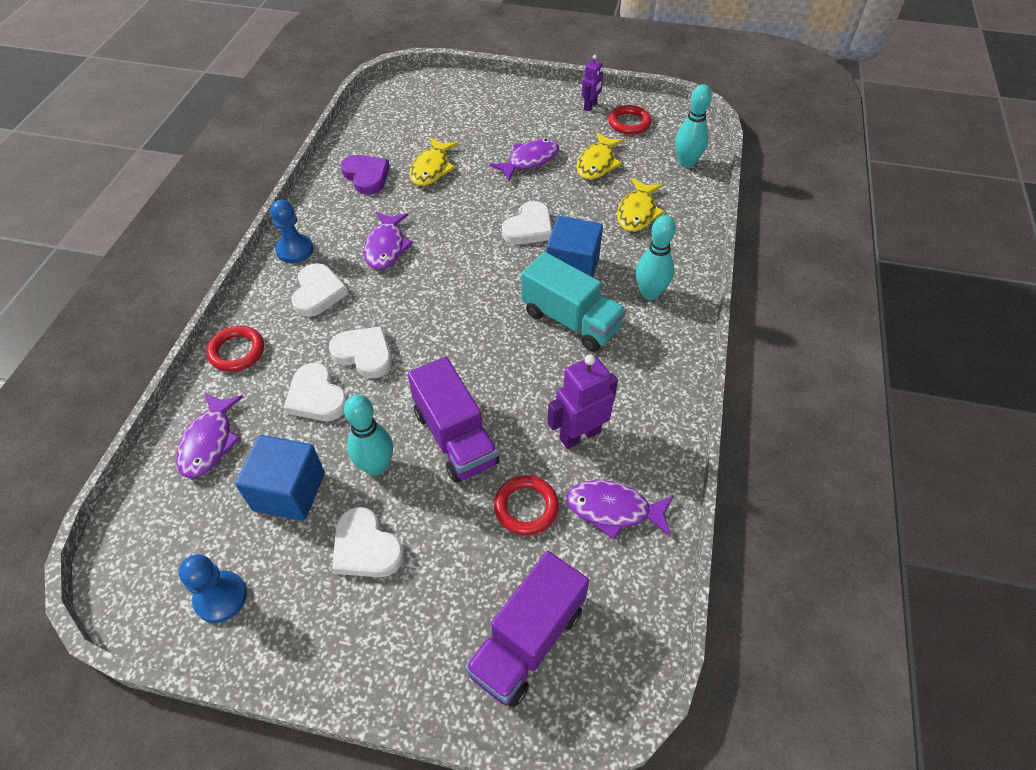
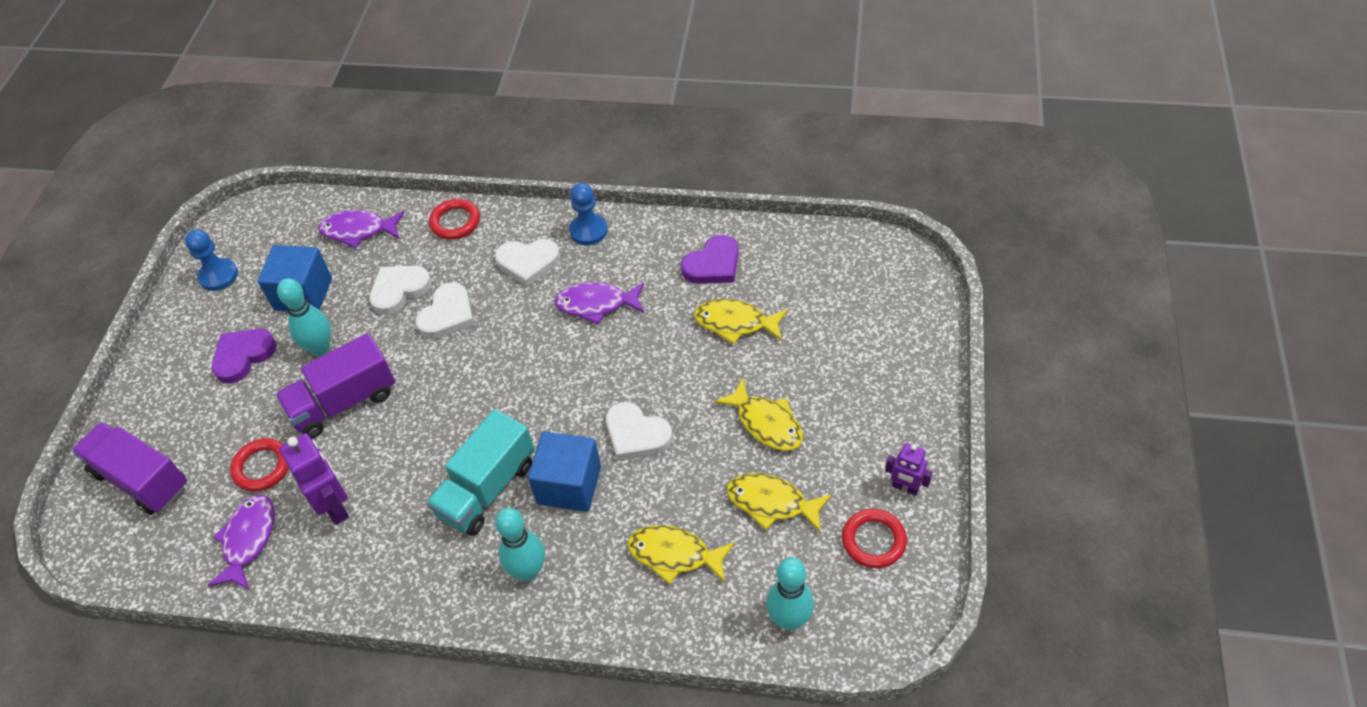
camera: 90 degrees right, 0 degrees up
white heart [332,507,404,578] -> purple heart [212,329,277,384]
purple fish [490,139,559,181] -> yellow fish [714,378,803,451]

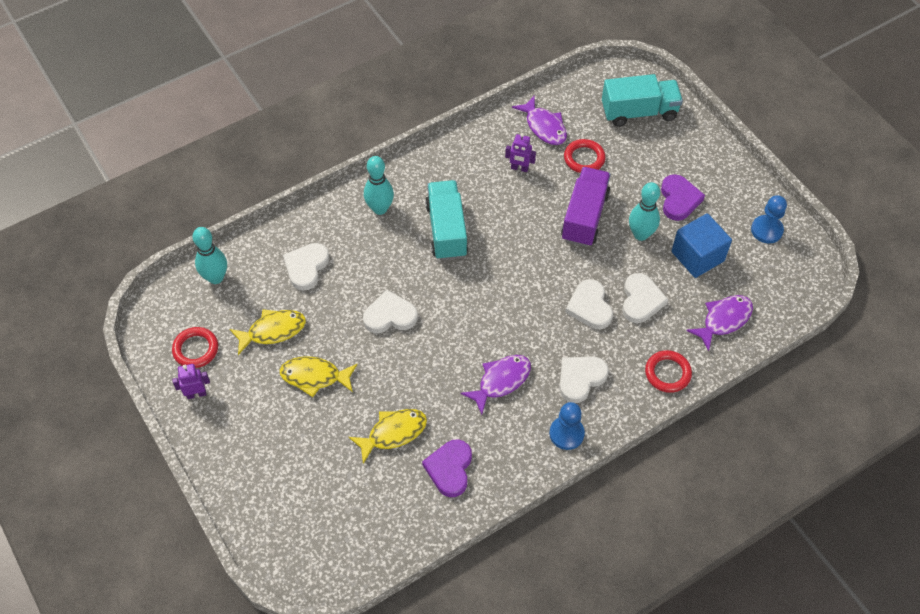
camera: 135 degrees right, 5 degrees up
purple truck [72,422,187,515] -> turquoise truck [602,74,683,127]
purple robot [279,433,349,525] -> purple robot [505,133,536,172], size x0.61
blue cube [528,431,601,512] -> none
yellow fish [628,525,735,584] -> white heart [283,243,330,291]

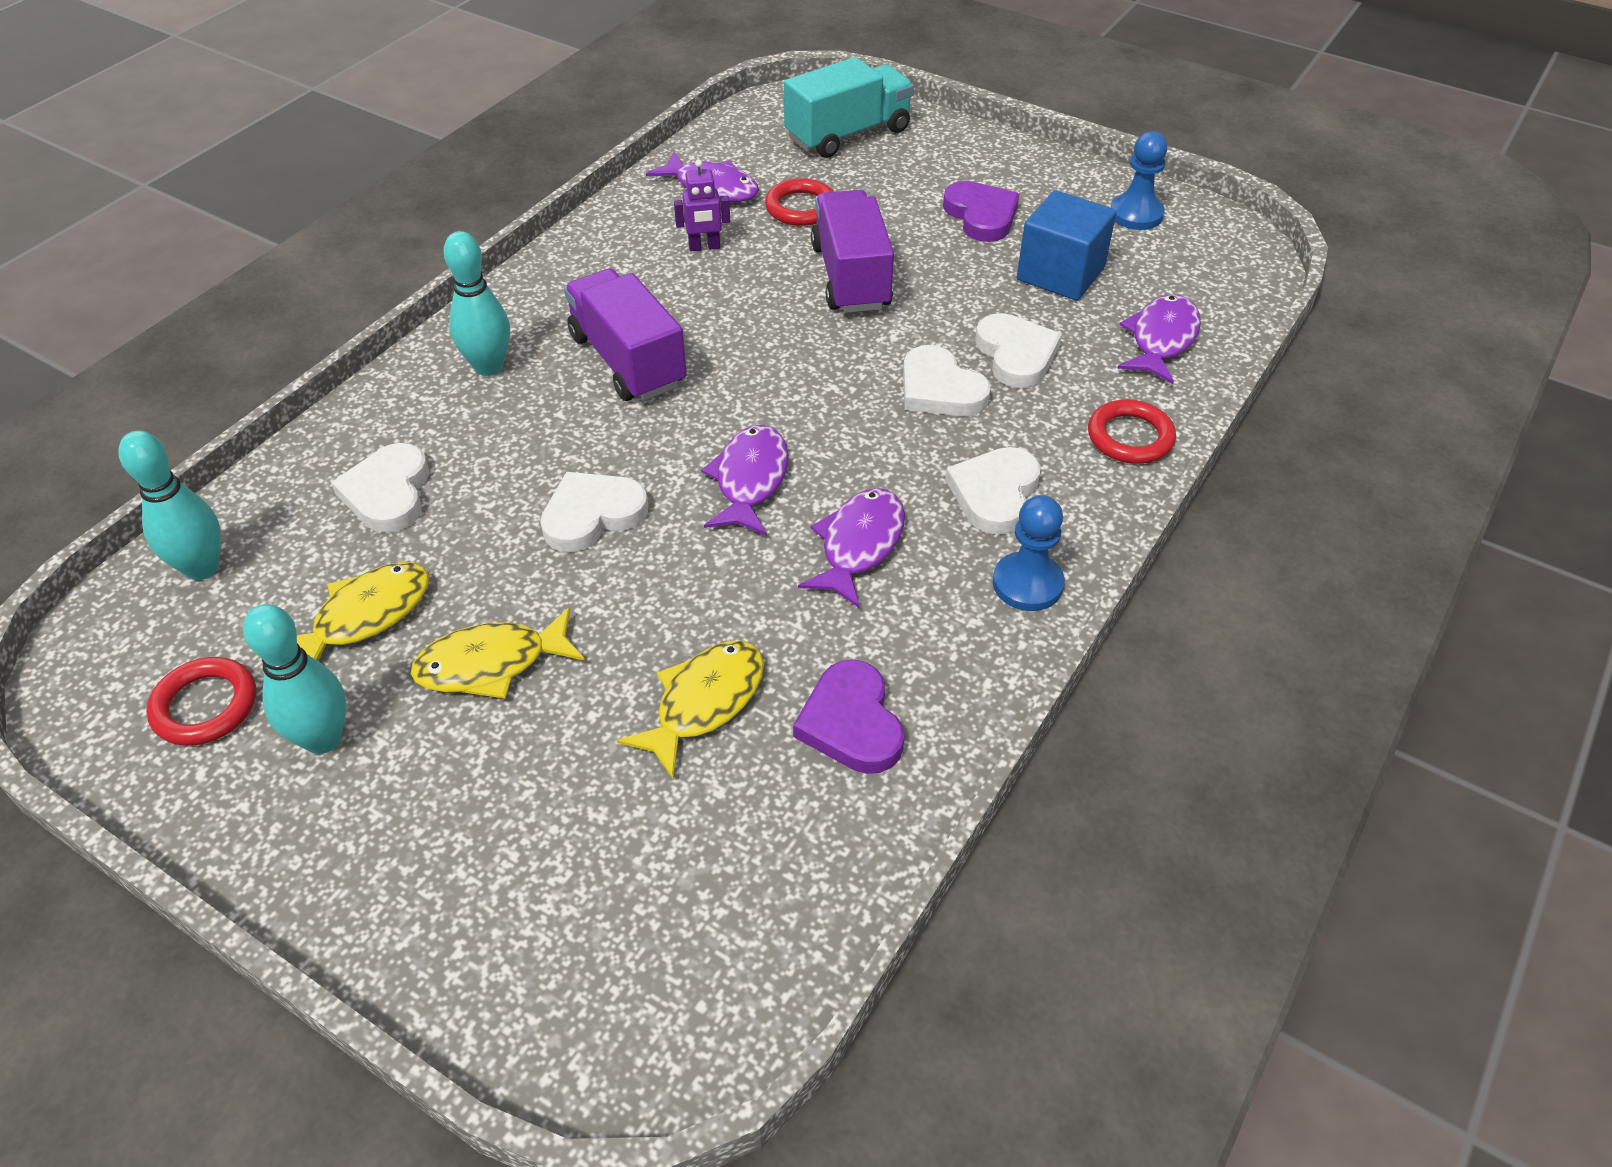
camera: 25 degrees left, 10 degrees down
purple robot [172,364,210,399] -> none
turquoise truck [425,180,468,260] -> purple truck [564,268,687,401]
turquoise bowling pin [629,182,660,241] -> turquoise bowling pin moved to [243,604,347,754]
none -> purple fish [701,425,789,536]

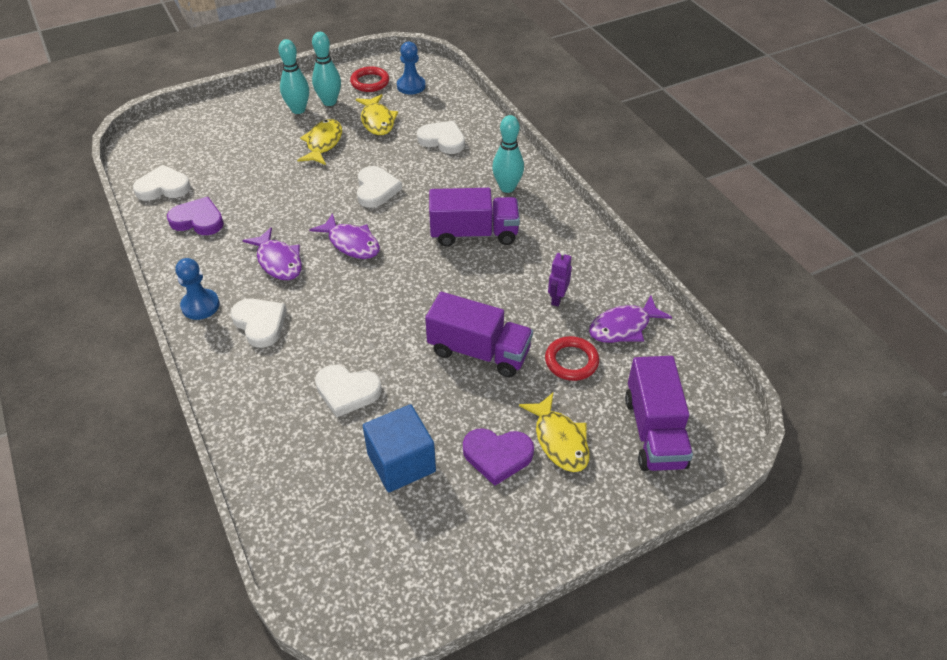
camera: 120 degrees right, 0 degrees up
turquoise bowling pin [118,431,221,580] -> turquoise bowling pin moved to [278,39,309,114]
yellow fish [617,641,764,779] -> yellow fish moved to [519,393,590,472]
turquoise truck [784,57,914,158] -> purple truck [625,356,693,471]
white heart [903,345,991,416] -> white heart moved to [133,165,191,201]
red ring [1088,399,1176,464] -> none
blue pawn [1110,131,1168,230] -> blue pawn moved to [397,41,426,95]
purple fish [1117,294,1201,384] -> none

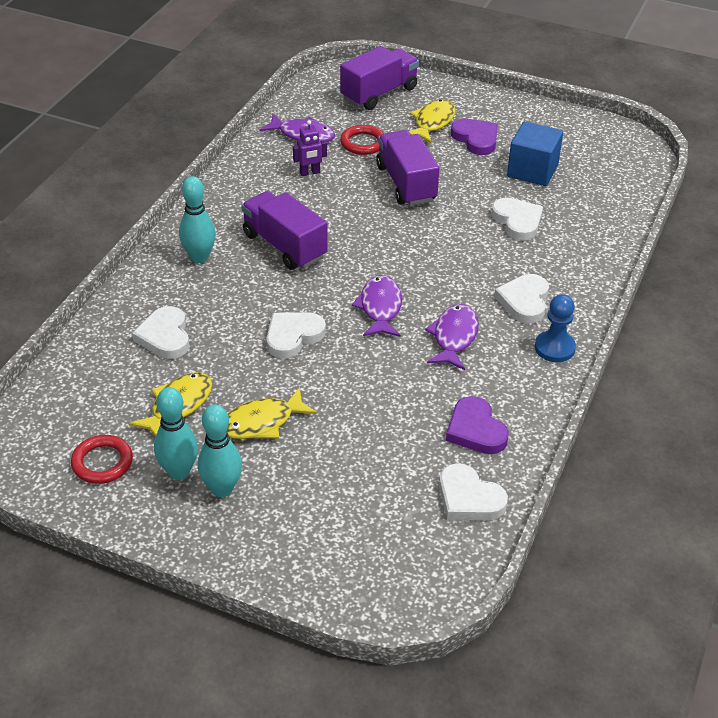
camera: 130 degrees left, 5 degrees down
blue pawn [397,41,426,95] -> none

